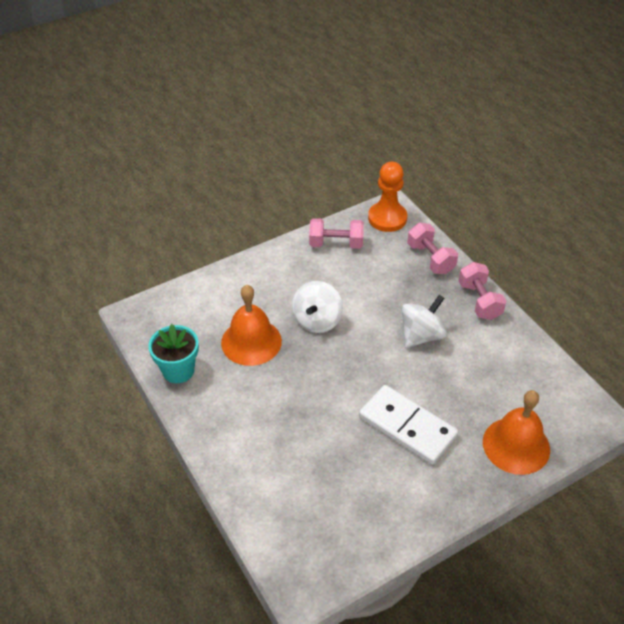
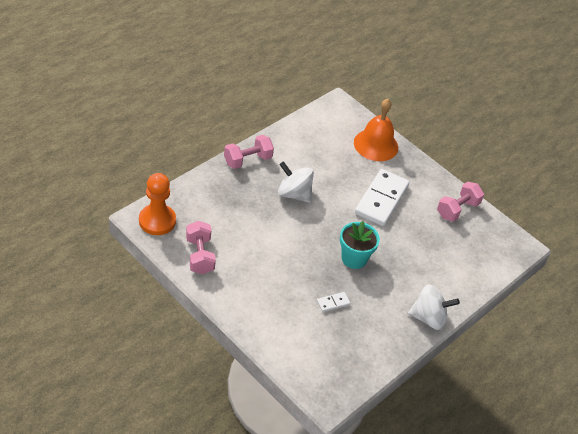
camera: 110 degrees left, 0 degrees up
turquoise flower pot [148,324,199,383] -> turquoise flower pot moved to [340,221,380,269]
orange bell [221,285,282,366] -> white domino [317,292,350,312]
white spinning top [292,281,343,333] -> white spinning top moved to [408,284,460,330]
pink dumbbell [407,223,458,274] -> pink dumbbell moved to [437,182,484,222]

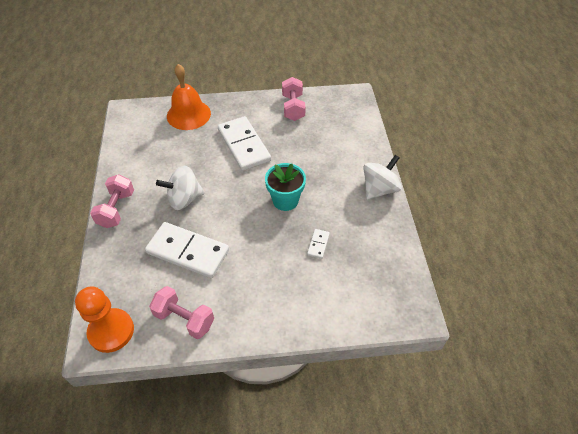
camera: 45 degrees left, 5 degrees up
none -> white domino [145,222,229,278]

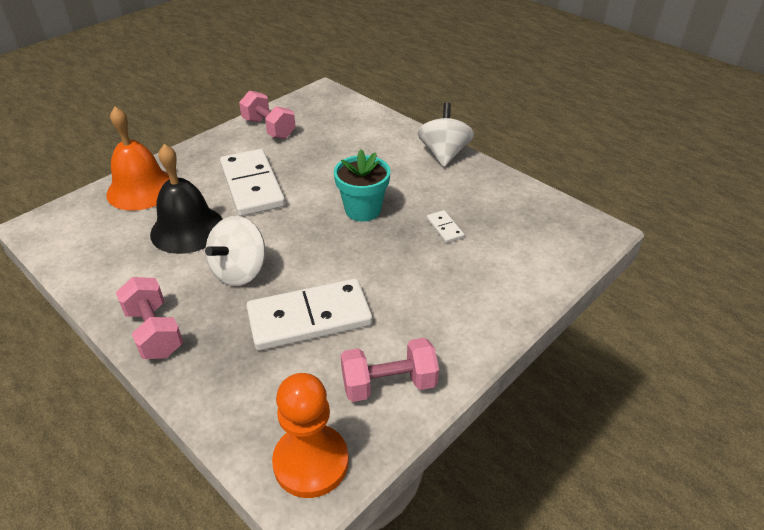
camera: 40 degrees left, 10 degrees down
white domino [218,116,271,171] -> white domino turned 45 degrees clockwise [220,149,285,216]
none -> black bell [150,144,223,254]

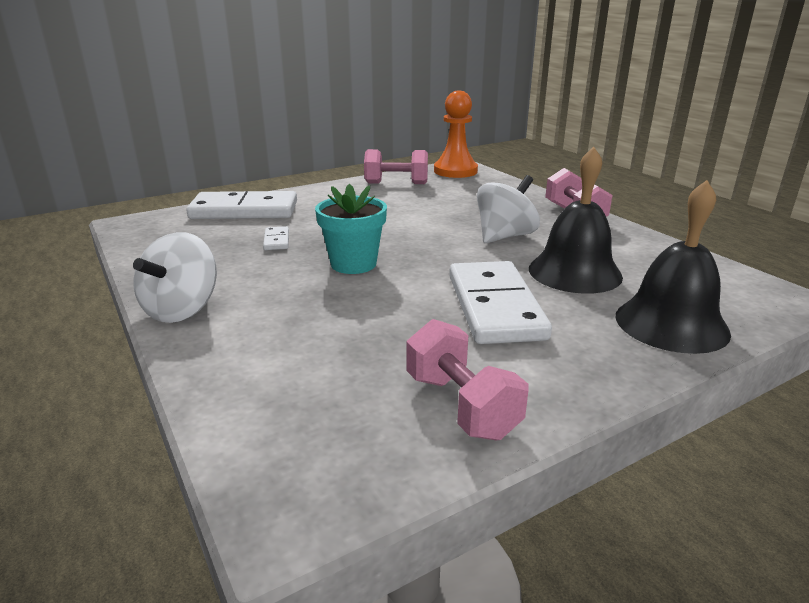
camera: 165 degrees left, 15 degrees down
orange bell [106,107,170,211] -> black bell [616,180,731,354]
white domino [246,279,372,351] -> white domino moved to [186,191,297,219]

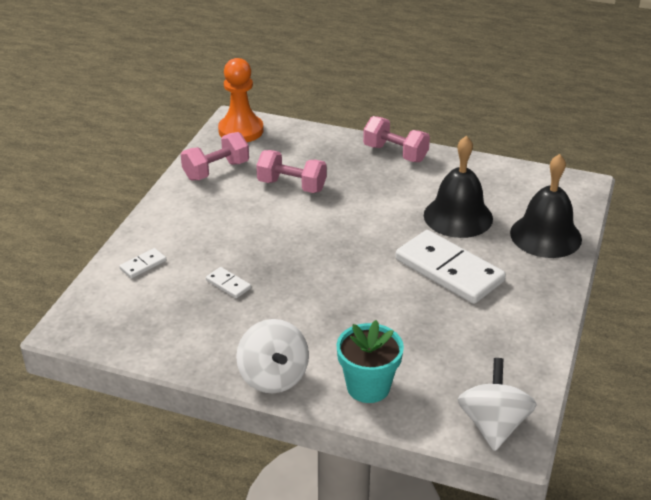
camera: 40 degrees left, 10 degrees up
white domino [186,191,297,219] -> white domino [119,248,166,278], size x0.42
turquoise flower pot [315,184,387,274] -> turquoise flower pot moved to [336,320,404,403]
pink dumbbell [406,319,528,441] -> pink dumbbell moved to [256,150,327,193]
white spinning top [477,175,540,243] -> white spinning top moved to [458,358,537,451]

